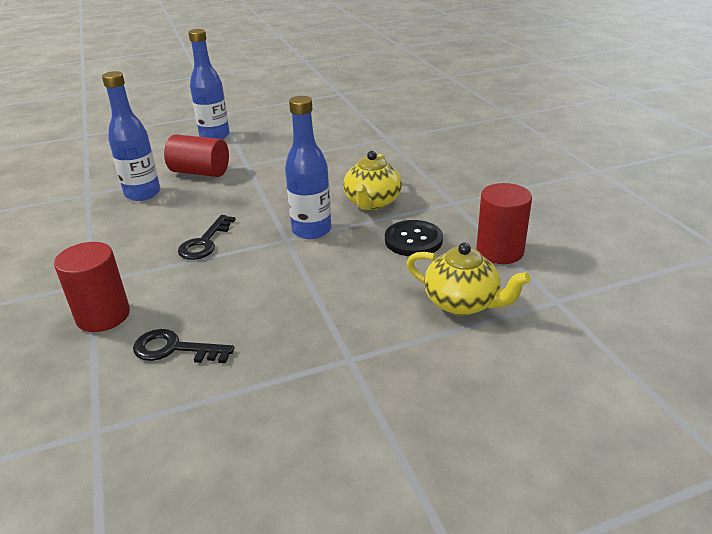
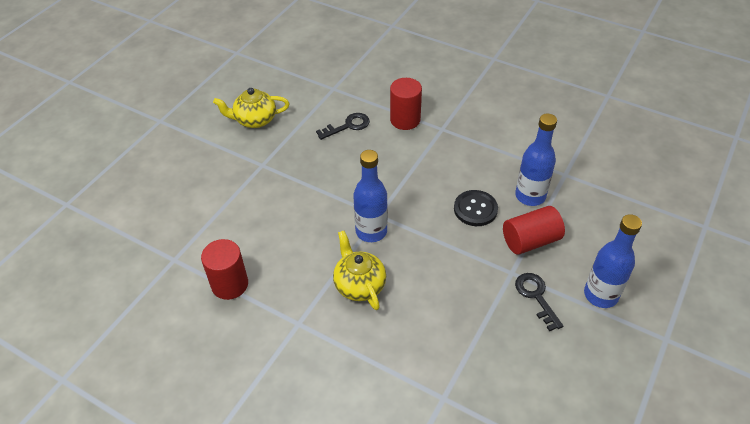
camera: 140 degrees right, 15 degrees up
black key [178,215,236,260] -> black key moved to [515,273,563,331]
black button [385,220,443,256] -> black button moved to [454,190,498,226]
yellow teapot [407,242,531,315] -> yellow teapot moved to [213,88,289,128]

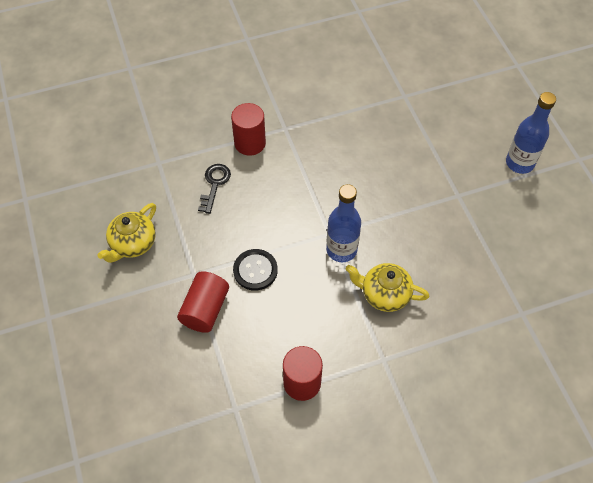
camera: 50 degrees left, 10 degrees up
black button [454,190,498,226] -> black button moved to [233,249,278,291]
red cylinder [503,206,565,255] -> red cylinder moved to [177,271,229,333]
blue bottle [515,114,557,206] -> none
black key [515,273,563,331] -> none

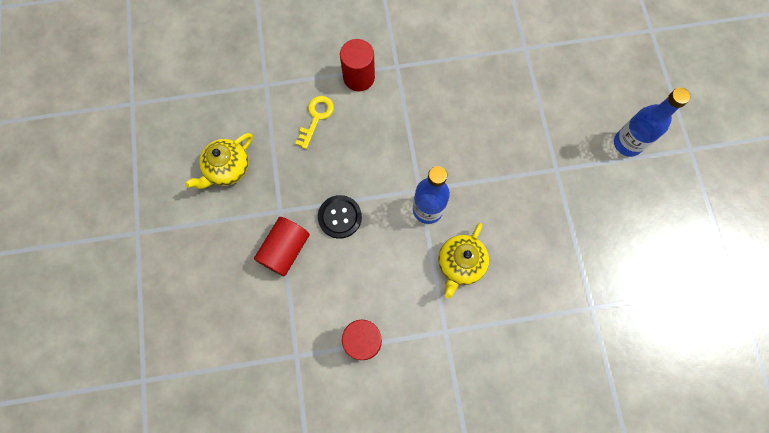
camera: 10 degrees right, 15 degrees up
black key [198,164,231,214] -> yellow key [295,96,334,149]
yellow teapot [346,263,430,312] -> yellow teapot turned 90 degrees counterclockwise [438,223,489,298]

